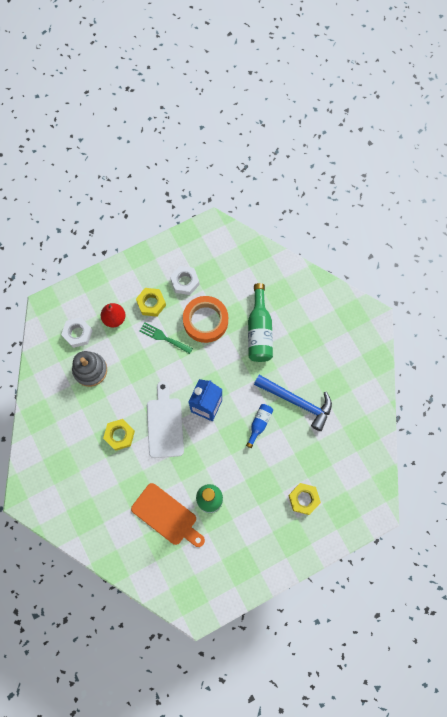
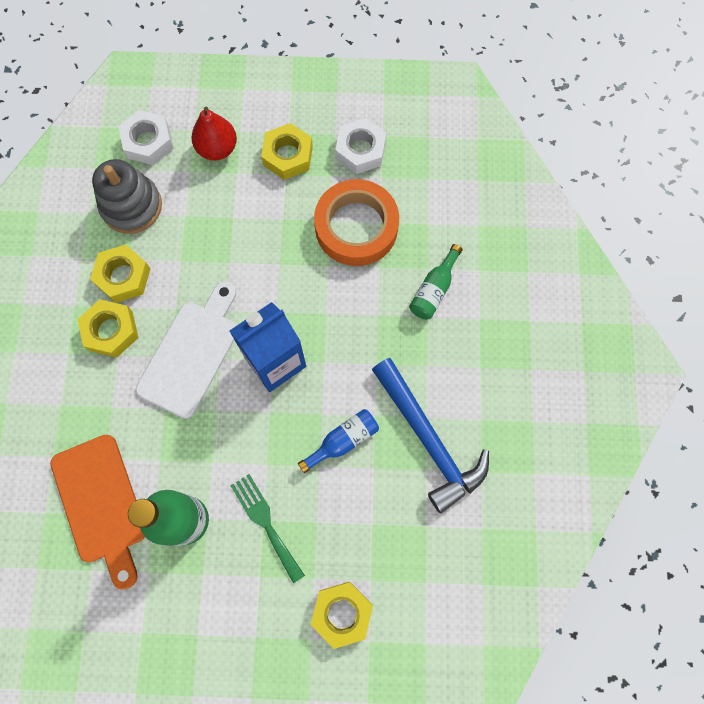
camera: 30 degrees right, 0 degrees up
green fork [140,322,193,354] -> green fork moved to [231,474,305,583]
green bottle [248,283,273,362] -> green bottle [409,244,462,320], size x0.56
none -> yellow nut [90,244,151,303]

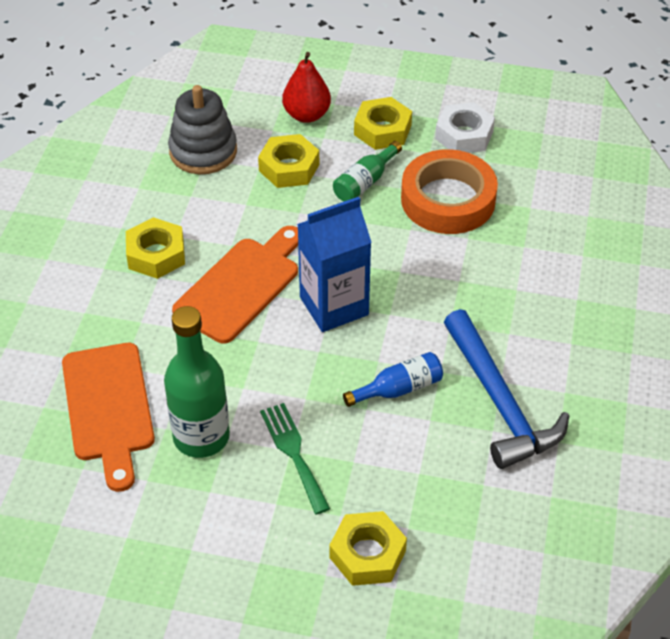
camera: 10 degrees right, 25 degrees down
yellow nut [90,244,151,303] -> yellow nut moved to [258,134,319,188]
white nut [118,110,174,165] -> none
white cutting board [136,281,237,419] -> orange cutting board [172,226,298,344]
green bottle [409,244,462,320] -> green bottle moved to [333,141,402,201]

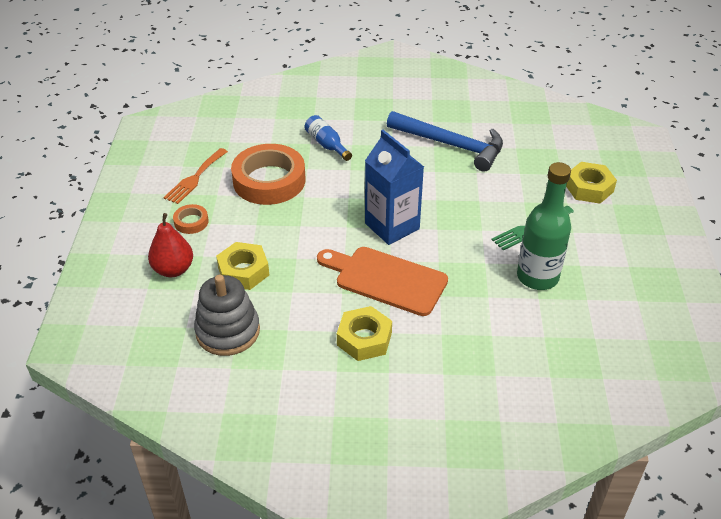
camera: 100 degrees left, 5 degrees down
orange cutting board [62,343,155,492] -> none
green bottle [333,141,402,201] -> none
blue bottle [343,352,443,407] -> blue bottle moved to [305,115,352,161]
yellow nut [354,97,412,150] -> orange tape [173,204,209,234]
white nut [435,102,495,153] -> orange fork [163,148,228,204]
blue hammer [444,309,569,469] -> blue hammer turned 60 degrees clockwise [387,111,503,172]

